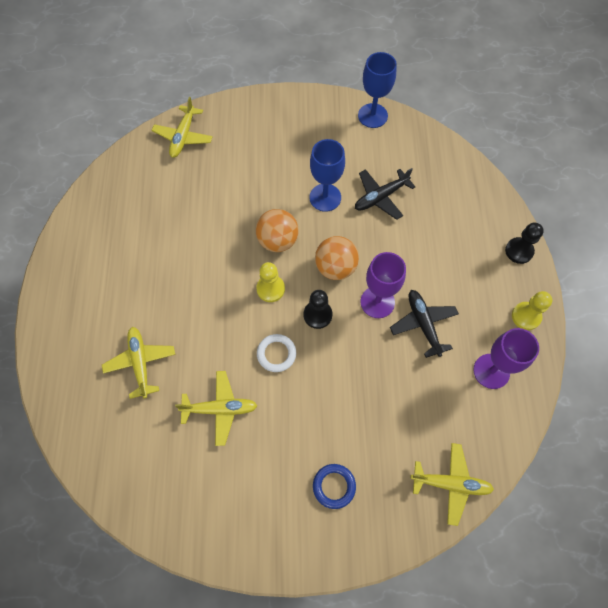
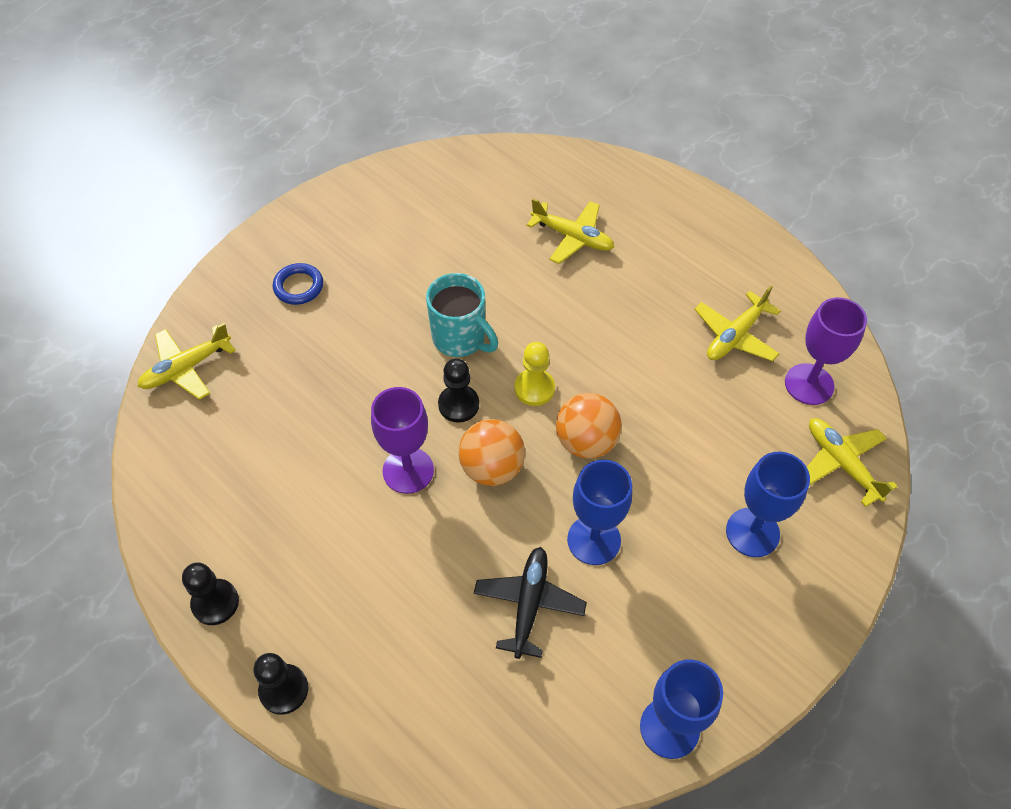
camera: 135 degrees right, 10 degrees down
yellow plane [175,371,257,446] -> yellow plane moved to [694,286,781,362]
white ring [257,334,296,372] -> turquoise mug [426,273,498,357]
black plane [390,290,459,358] -> none
purple goblet [473,328,539,389] -> purple goblet moved to [785,297,867,405]
yellow pawn [512,291,552,330] -> black pawn [182,563,239,625]
none -> blue goblet [726,452,810,557]

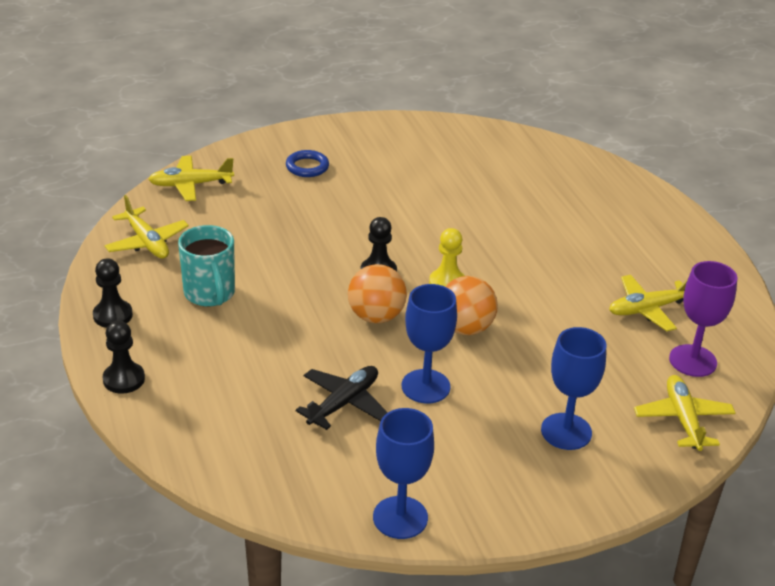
camera: 25 degrees right, 20 degrees down
purple goblet [371,387,434,494] -> none
turquoise mug [426,273,498,357] -> turquoise mug moved to [178,225,235,306]
yellow plane [526,198,614,264] -> yellow plane moved to [105,195,189,259]

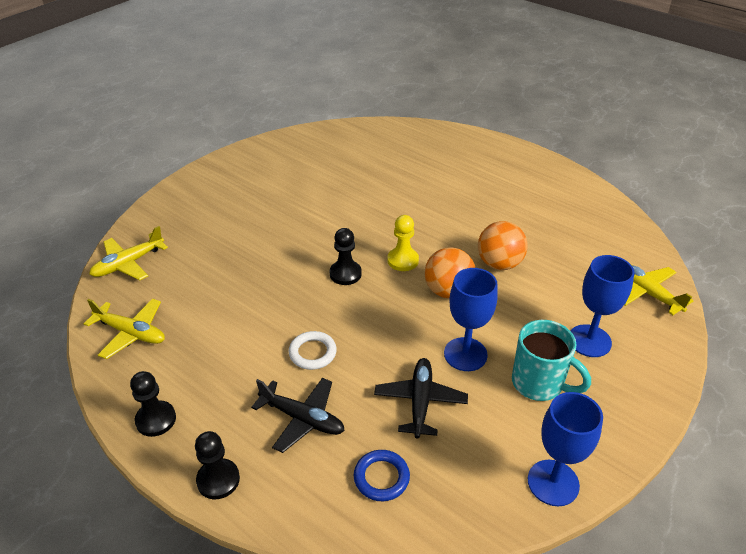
camera: 30 degrees left, 5 degrees up
turquoise mug [178,225,235,306] -> turquoise mug moved to [512,320,591,401]
blue ring [286,150,329,177] -> blue ring moved to [354,450,410,501]
orange ball [348,264,407,323] -> orange ball moved to [478,221,527,270]
yellow plane [609,275,688,331] -> none
purple goblet [669,261,738,377] -> none
none -> black plane [251,378,345,453]
none -> white ring [289,331,337,370]

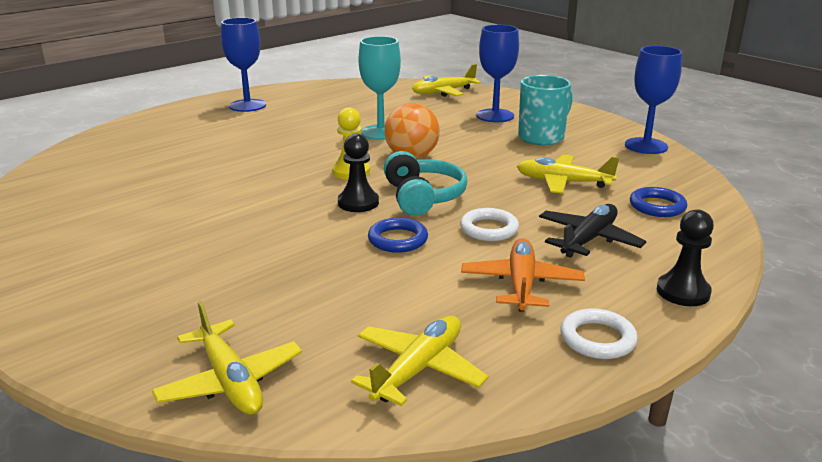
camera: 80 degrees left, 15 degrees down
black pawn [130,371,176,437] -> white ring [560,308,638,359]
black plane [374,358,468,439] -> yellow plane [517,155,619,194]
blue goblet [444,268,498,371] -> blue goblet moved to [221,18,266,112]
orange ball [478,221,527,270] -> turquoise goblet [359,36,401,140]
none -> blue ring [368,218,428,253]
none -> turquoise headphones [384,151,468,216]
none -> orange plane [461,238,585,312]

